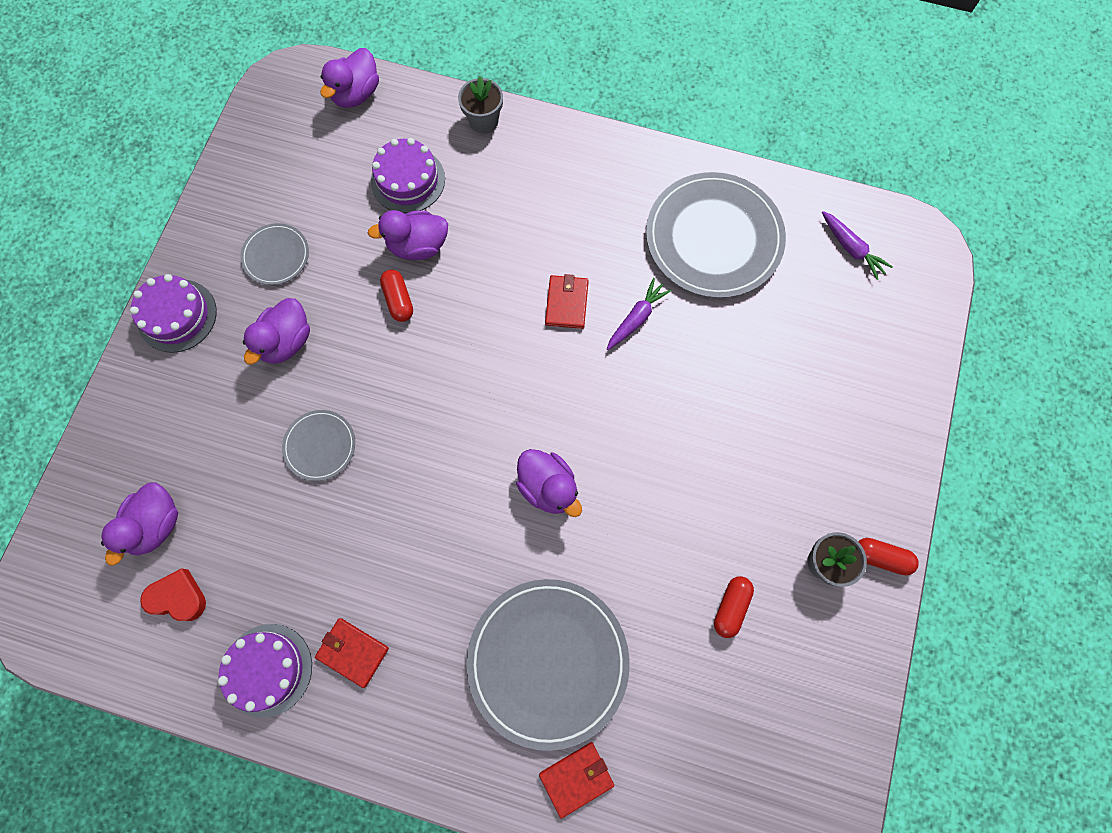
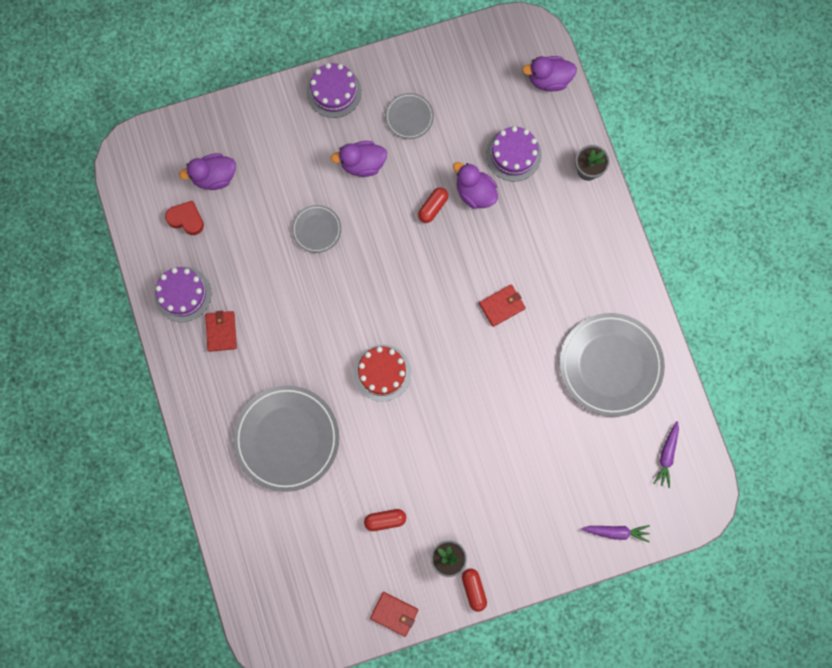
camera: 55 degrees right, 5 degrees up
red heart [140,568,206,621] -> red heart turned 45 degrees counterclockwise [165,201,204,235]
purple duck [516,449,582,517] -> red cake [354,344,411,402]
red wallet [539,742,614,819] -> red wallet moved to [370,592,418,637]
purple carrot [607,278,671,350] -> purple carrot moved to [581,525,650,542]

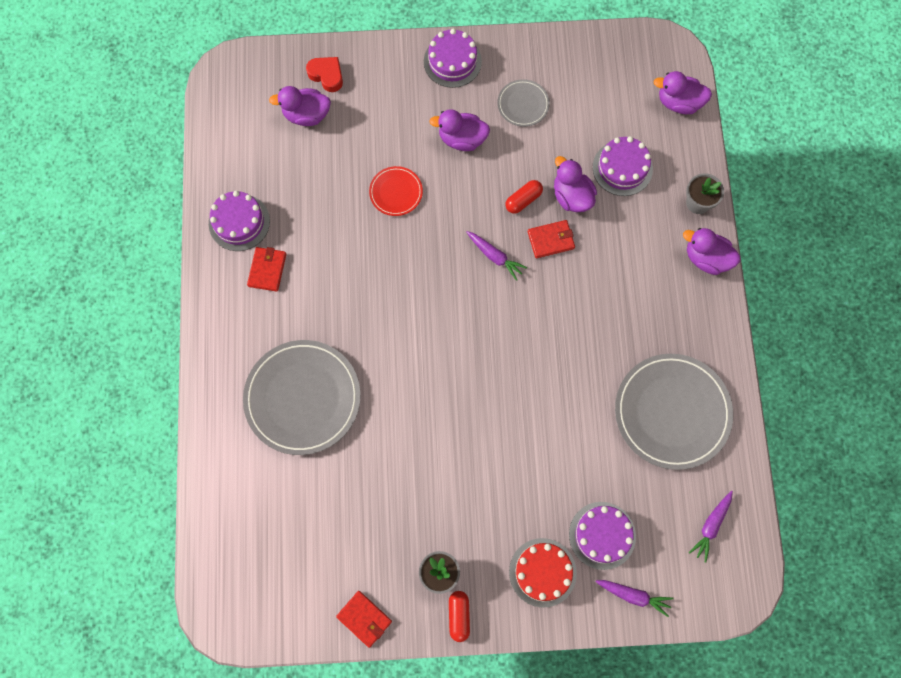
camera: 15 degrees right, 5 degrees down
red heart [165,201,204,235] -> red heart moved to [306,57,343,92]
grey plate [292,205,342,253] -> red plate [369,166,423,216]
red cake [354,344,411,402] -> red cake moved to [509,538,577,607]
red capsule [364,509,406,531] -> none
red wallet [479,284,526,327] -> red wallet moved to [528,220,575,258]
none -> purple carrot [466,231,527,281]
none -> purple cake [569,502,636,570]
none -> purple duck [683,228,740,275]

